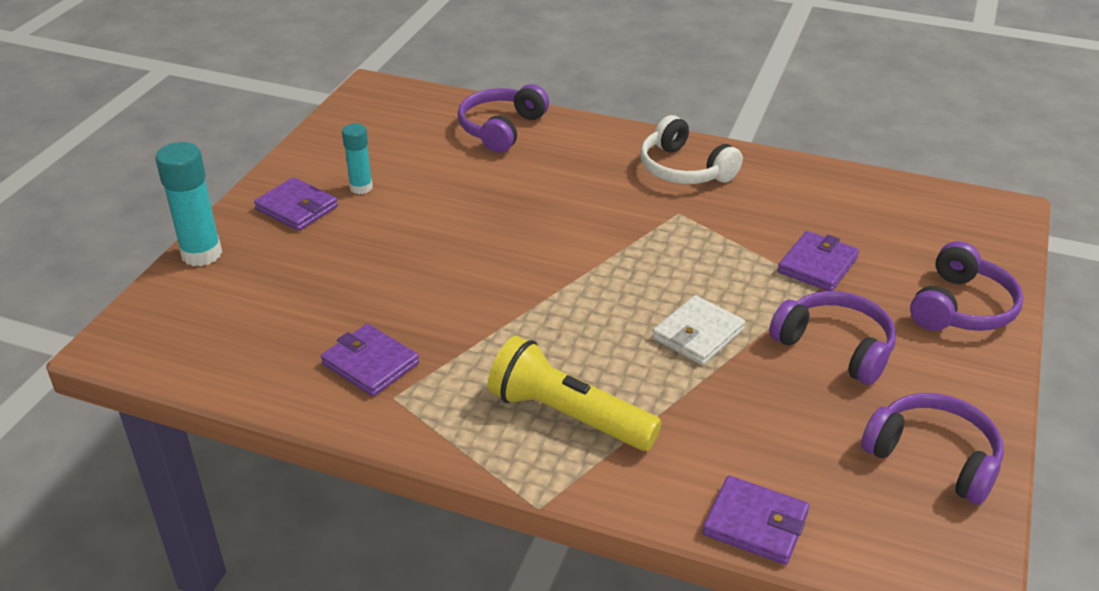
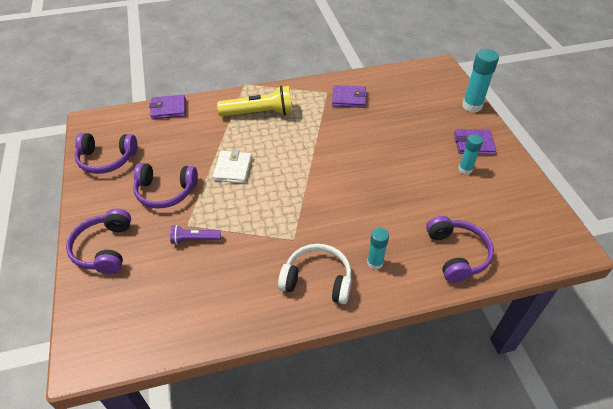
camera: 145 degrees right, 10 degrees up
purple wallet [777,231,859,291] -> purple flashlight [170,225,221,245]
none -> turquoise glue stick [367,227,389,270]

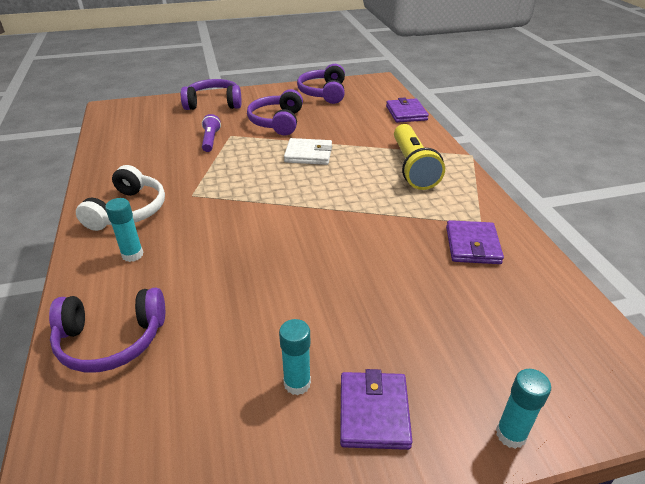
camera: 90 degrees right, 10 degrees down
turquoise glue stick [462,49,499,113] -> turquoise glue stick [496,369,551,449], size x0.62

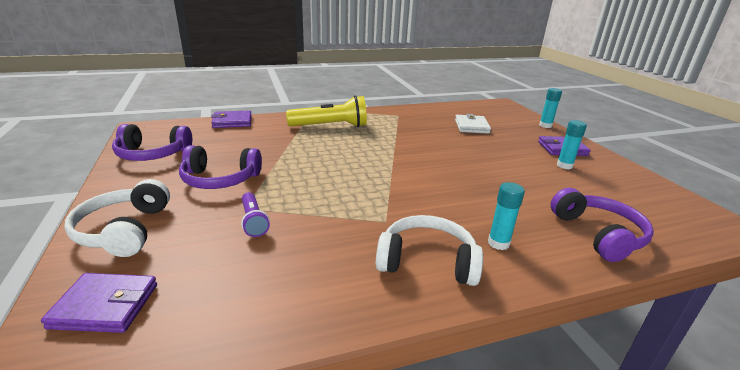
camera: 95 degrees left, 10 degrees down
purple headphones [181,79,242,110] -> white headphones [64,179,170,257]
purple flashlight [202,114,221,152] -> purple flashlight turned 105 degrees counterclockwise [241,192,270,237]
white wallet [284,138,332,165] -> white wallet moved to [455,114,491,134]
purple wallet [446,220,504,264] -> purple wallet moved to [41,273,157,333]

